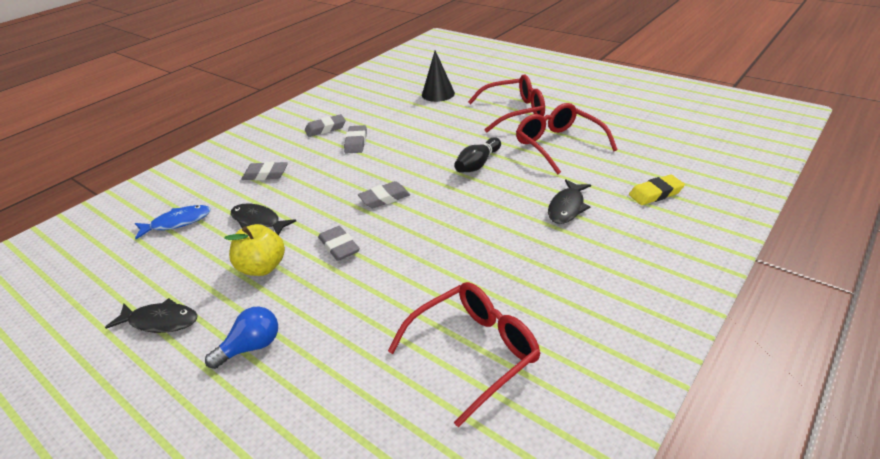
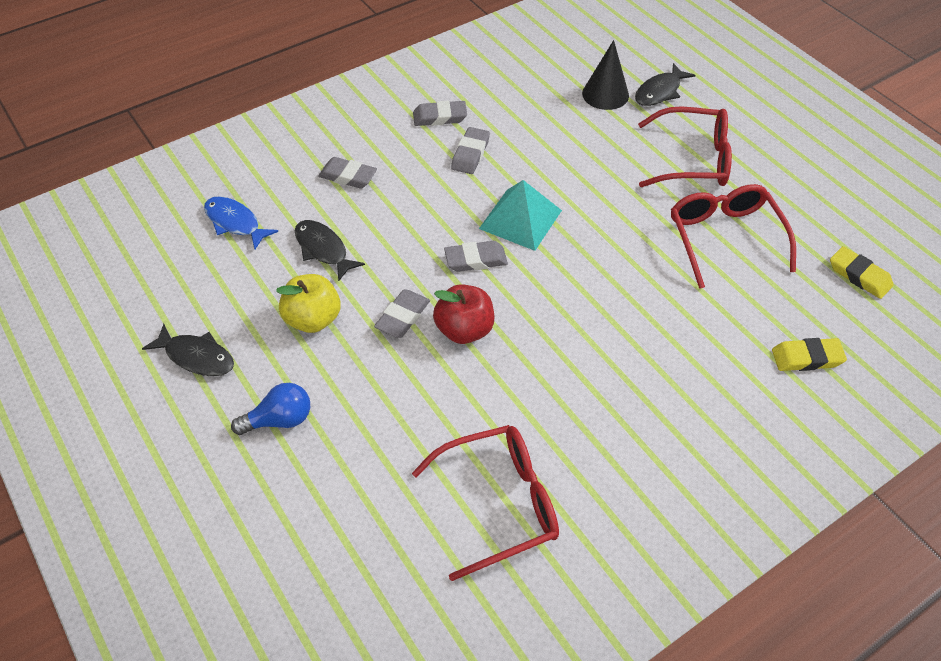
camera: 15 degrees right, 15 degrees up
blue fish [135,205,211,239] -> blue fish turned 135 degrees counterclockwise [204,196,278,249]
grey eraser [318,226,360,261] -> grey eraser turned 45 degrees clockwise [374,289,430,338]
black bowling pin [454,137,501,173] -> none
black fish [548,179,591,224] -> black fish moved to [635,63,696,106]
none -> red apple [433,284,494,344]
none -> turquoise pyramid [479,180,562,251]
none -> yellow eraser [830,246,894,299]

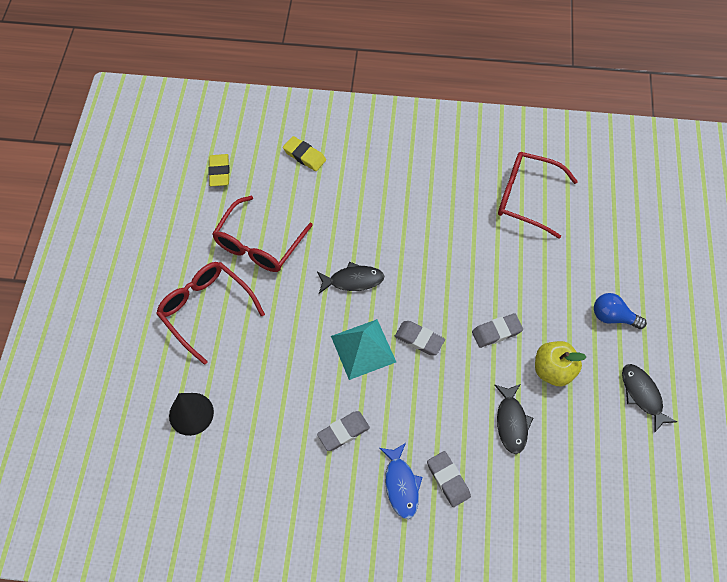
camera: 140 degrees left, 10 degrees up
blue fish [204,196,278,249] -> blue fish moved to [379,443,423,519]
grey eraser [413,100,467,126] -> none
red apple [433,284,494,344] -> none
black fish [635,63,696,106] -> black fish moved to [317,262,384,294]

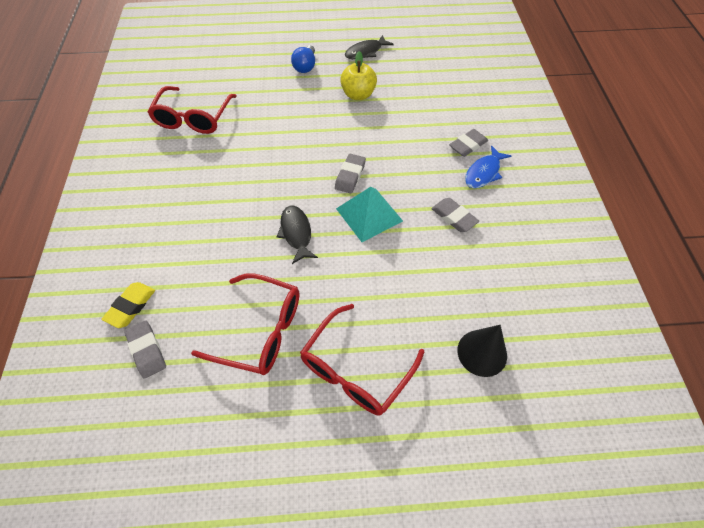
camera: 100 degrees left, 5 degrees down
yellow eraser [208,154,229,186] -> none
blue fish [379,443,423,519] -> blue fish turned 150 degrees clockwise [465,145,511,188]
grey eraser [472,313,523,348] -> grey eraser moved to [124,320,166,379]
black fish [495,384,533,454] -> none

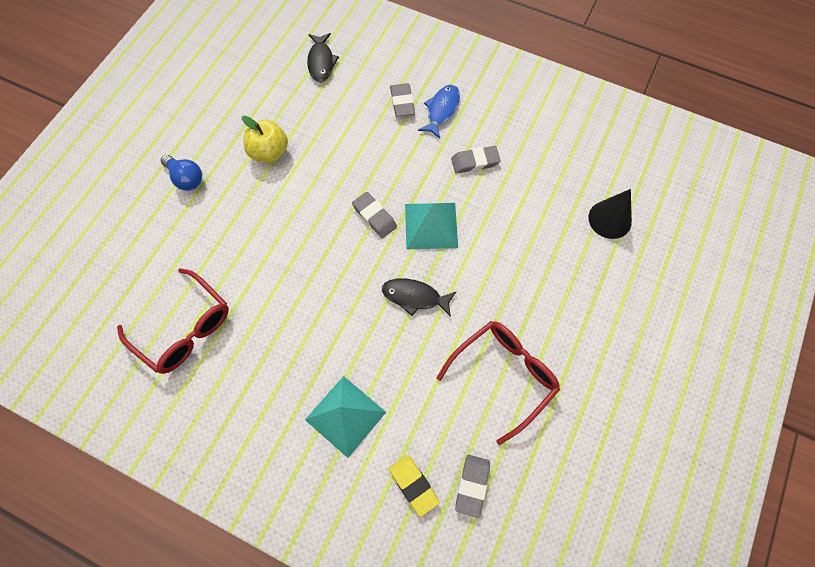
camera: 60 degrees left, 10 degrees up
grey eraser [124,320,166,379] -> grey eraser turned 75 degrees counterclockwise [455,455,490,518]
red glasses [300,304,424,416] -> none
black fish [345,35,394,59] -> black fish moved to [307,33,339,82]
blue fish [465,145,511,188] -> blue fish turned 135 degrees counterclockwise [418,85,460,139]
none -> turquoise pyramid [305,376,386,458]

